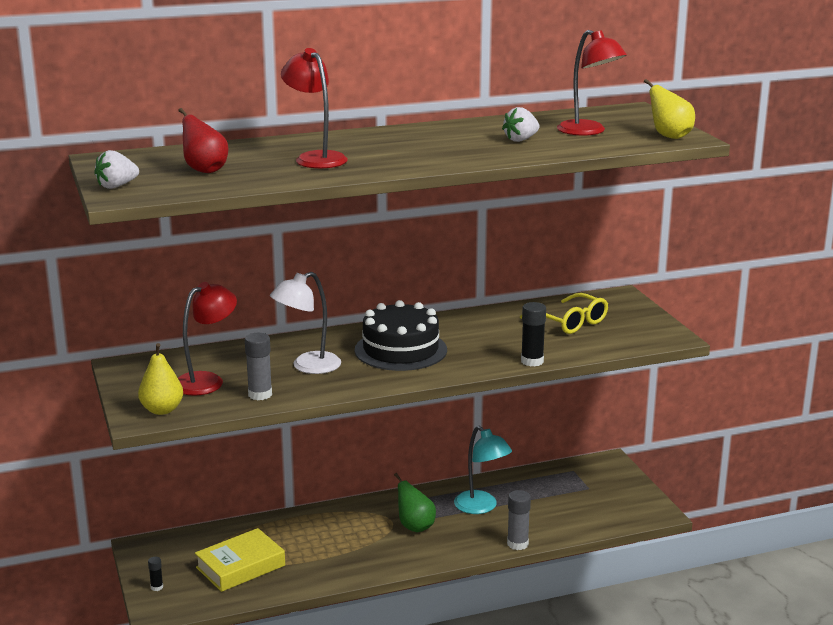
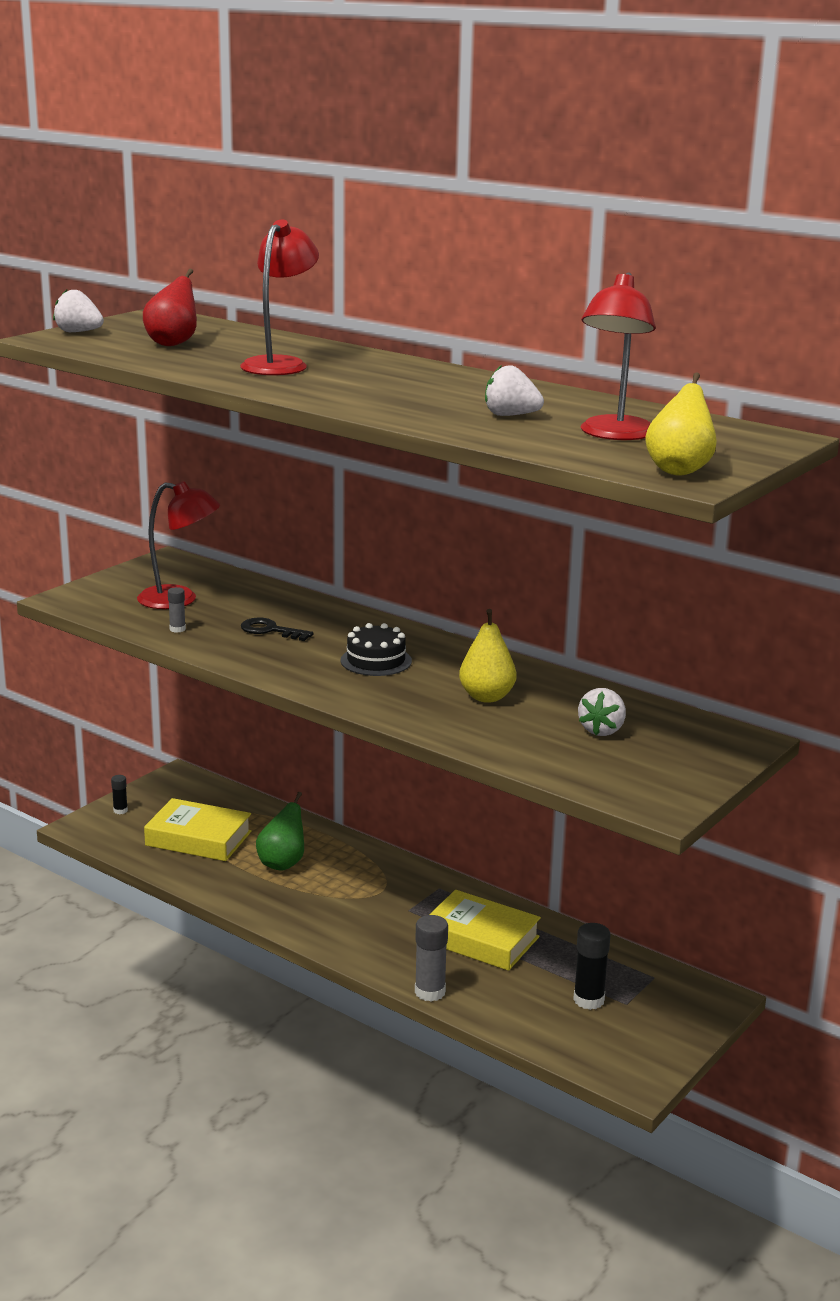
camera: 55 degrees right, 0 degrees up
yellow pear [138,343,183,415] -> yellow pear moved to [459,609,516,703]
grey glue stick [245,333,272,400] -> grey glue stick [168,587,186,633], size x0.55
white lamp [270,272,341,374] -> black key [241,618,313,641]
black cake [355,300,447,371] -> black cake [341,623,412,676], size x0.57
green pear [394,473,436,532] -> green pear moved to [256,792,304,871]
turquoise lamp [454,426,512,514] -> yellow book [429,890,541,971]
yellow glasses [520,293,608,334] -> white strawberry [578,688,626,736]
black glue stick [521,302,546,366] -> black glue stick moved to [573,923,611,1010]

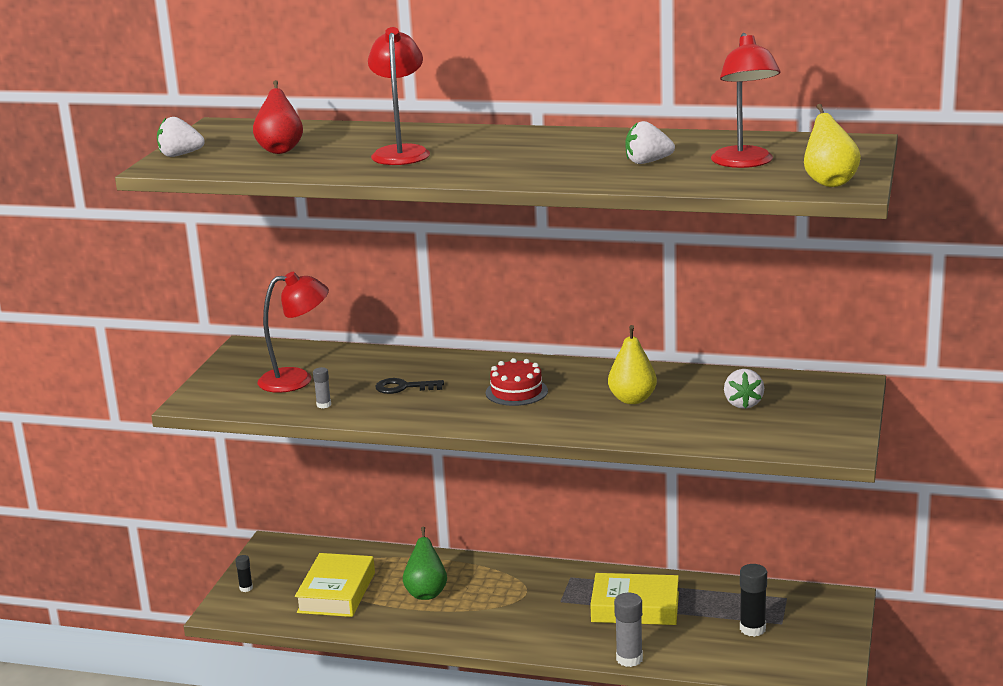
camera: 20 degrees left, 0 degrees up
yellow book [144,798,252,861] -> yellow book turned 75 degrees counterclockwise [295,553,375,617]
black cake [341,623,412,676] -> red cake [486,358,548,406]

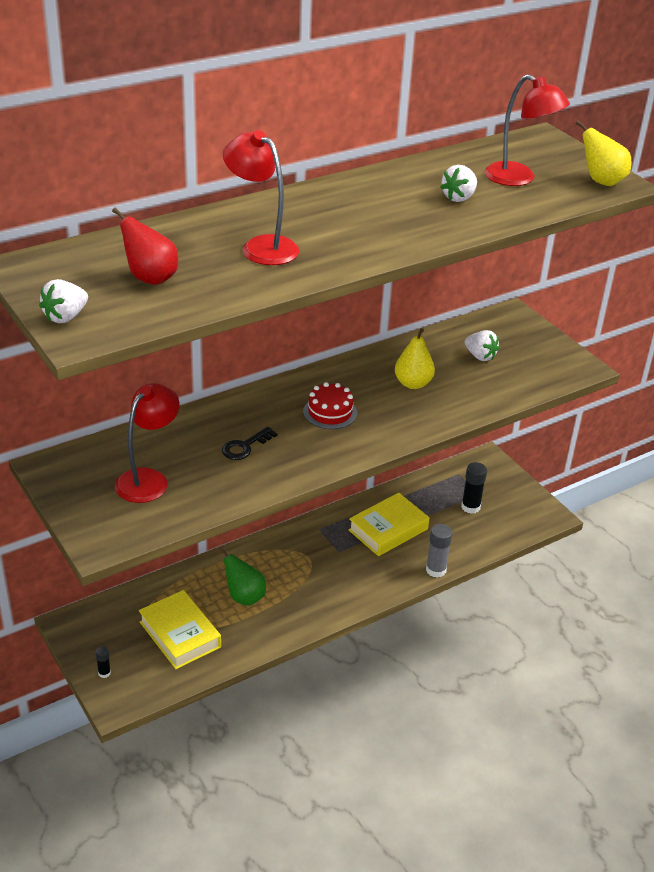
camera: 50 degrees left, 15 degrees up
grey glue stick [313,367,331,409] -> none

